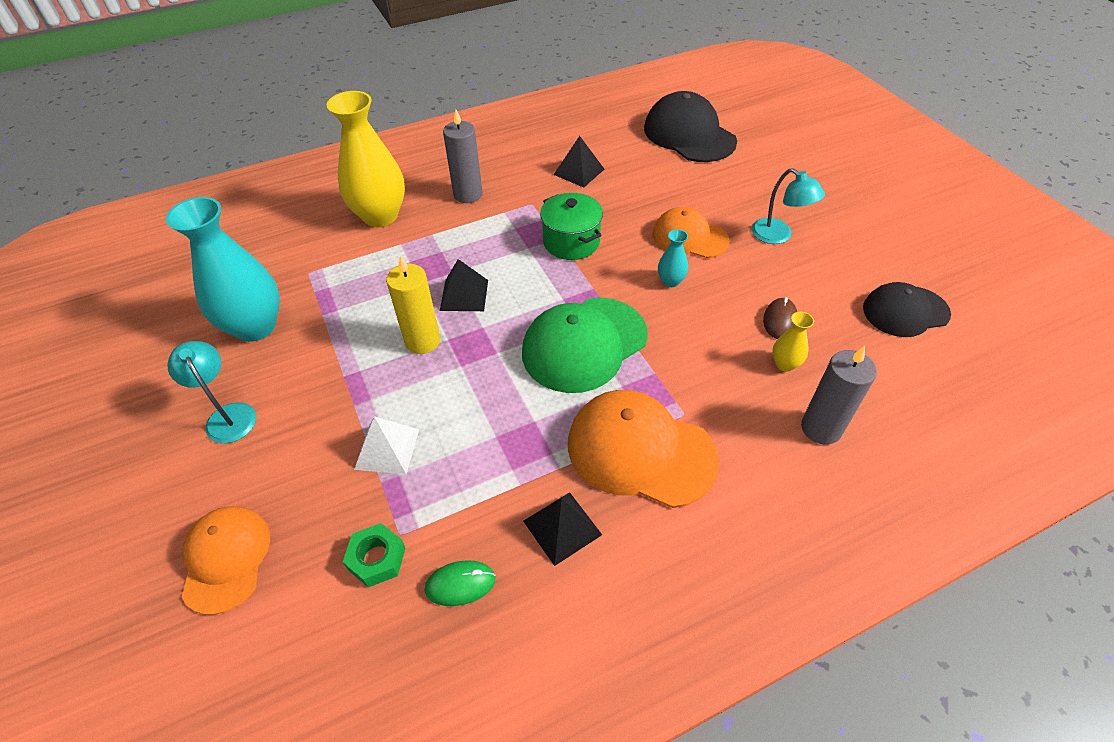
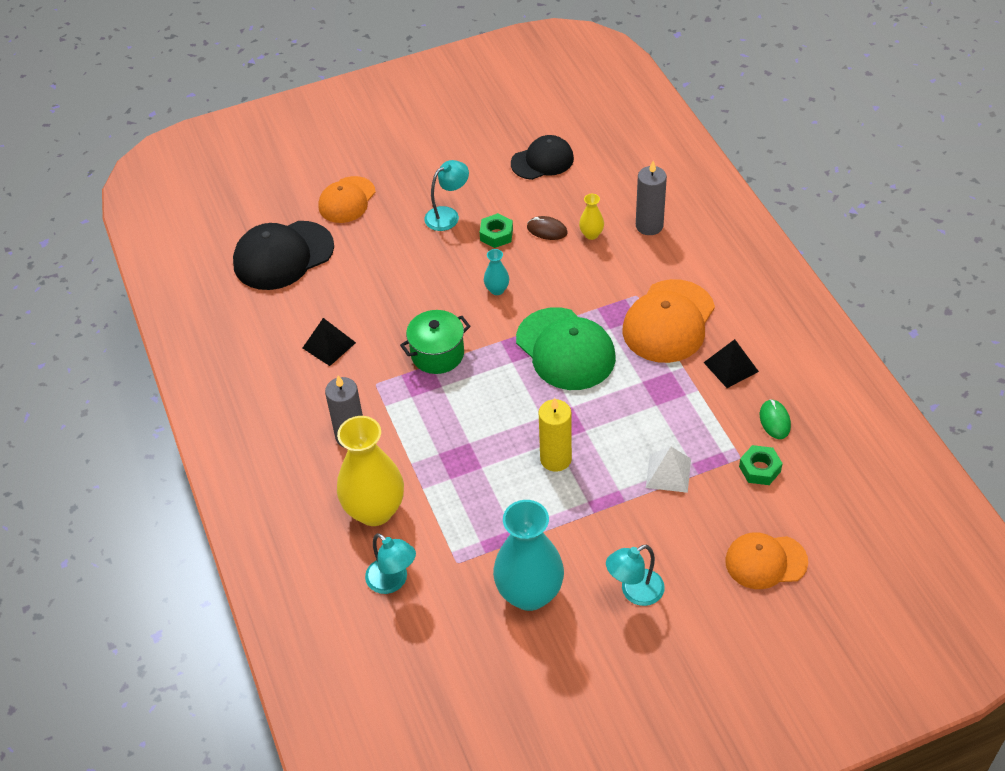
camera: 85 degrees left, 0 degrees up
black pyramid [440,259,488,311] -> none
orange cap [652,207,730,258] -> orange cap moved to [318,176,376,223]
black cap [863,282,951,337] -> black cap turned 105 degrees counterclockwise [511,135,574,180]
none -> turquoise lamp [365,533,416,594]
none -> green nut [480,213,513,248]

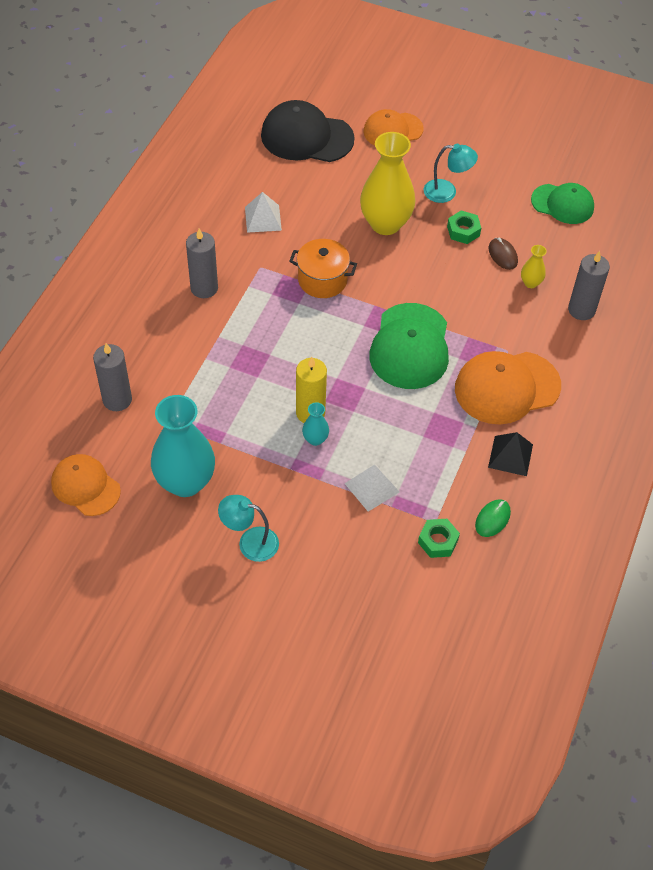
camera: 40 degrees right, 5 degrees up
black pyramid [303,318,356,366] -> white pyramid [245,192,282,233]
yellow vase [337,416,404,526] -> yellow vase moved to [360,132,415,235]
turquoise lamp [365,533,416,594] -> grey candle [93,343,132,411]
green pot [400,310,471,374] -> orange pot [289,239,357,298]
turquoise vase [484,249,509,295] -> turquoise vase moved to [302,402,329,446]
black cap [511,135,574,180] -> green cap [531,183,594,224]
orange cap [725,532,808,589] -> orange cap moved to [51,454,121,516]

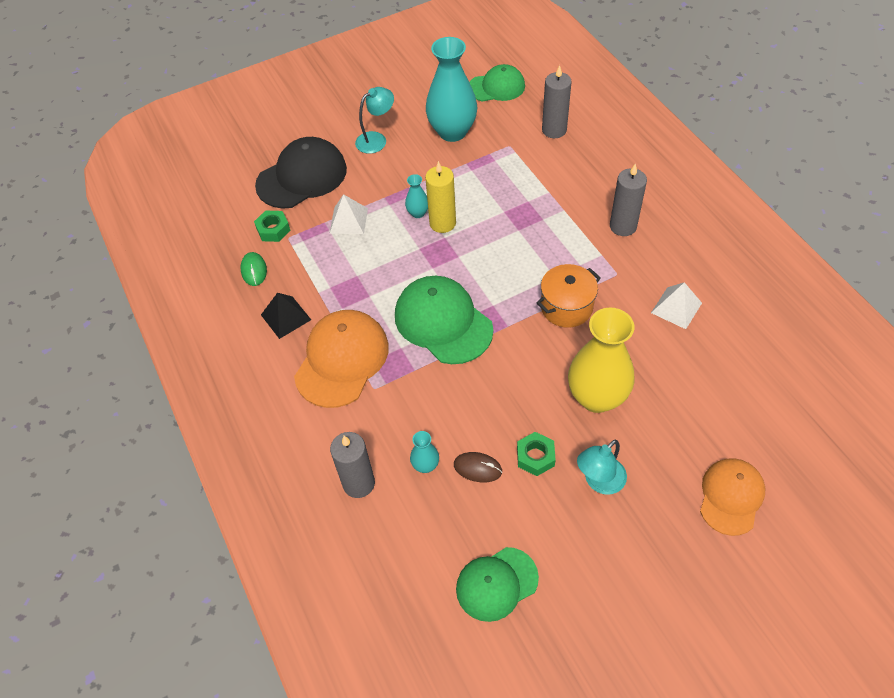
camera: 135 degrees right, 0 degrees up
orange cap [51,454,121,516] -> green cap [470,64,525,102]
black cap [261,100,355,162] -> black cap moved to [255,137,347,208]
yellow vase [521,245,547,288] -> turquoise vase [410,431,439,473]

